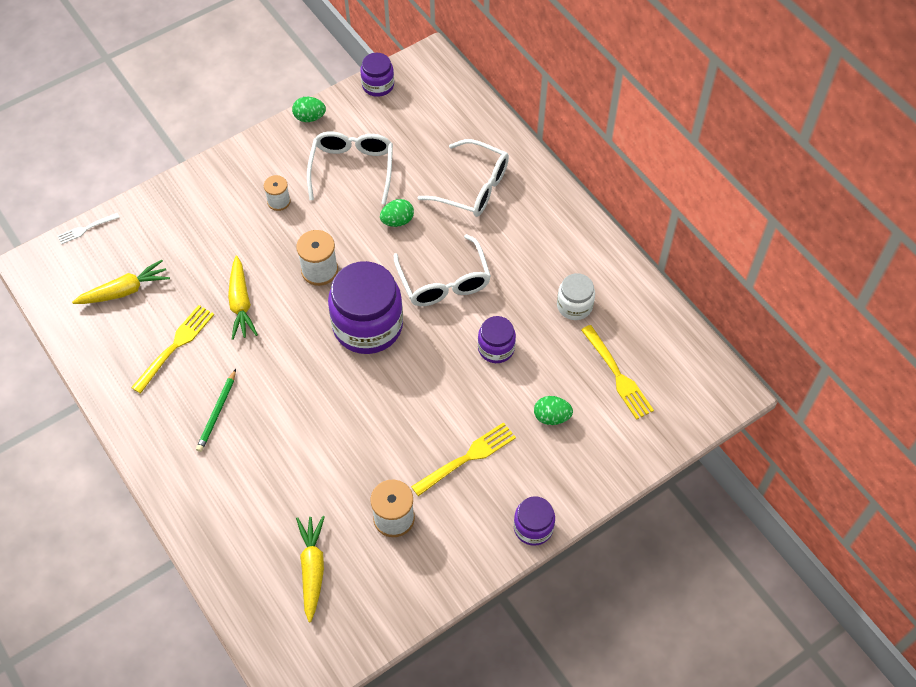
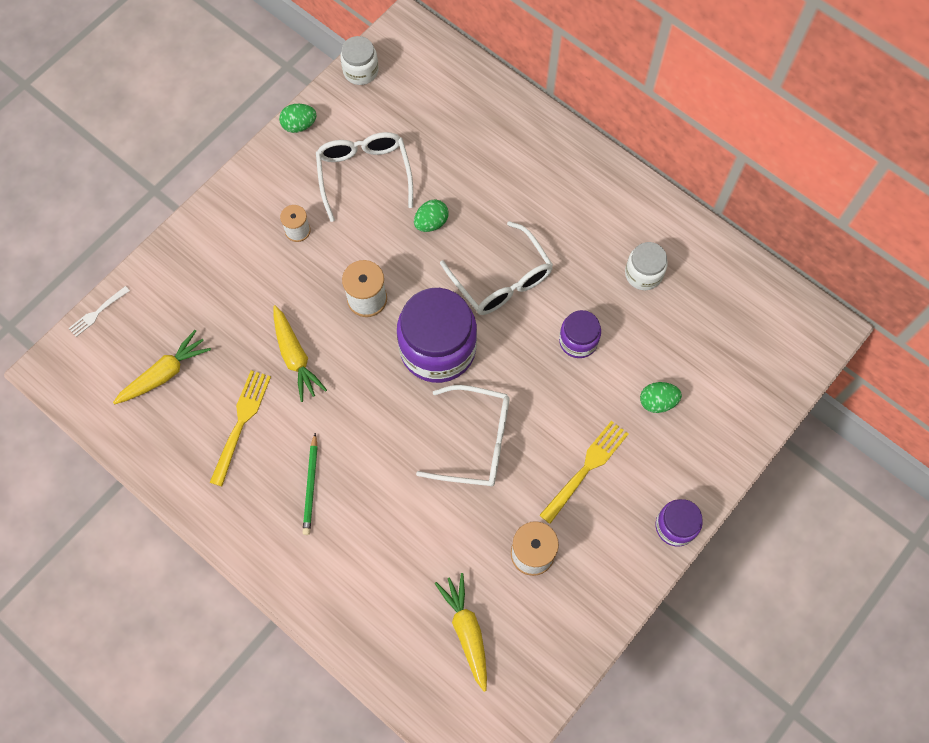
camera: 15 degrees left, 10 degrees up
purple jar [360,53,394,97] -> white jar [340,36,379,85]
white glasses [418,139,509,217] -> white glasses moved to [416,385,510,487]
yellow fork [581,325,654,420] -> none

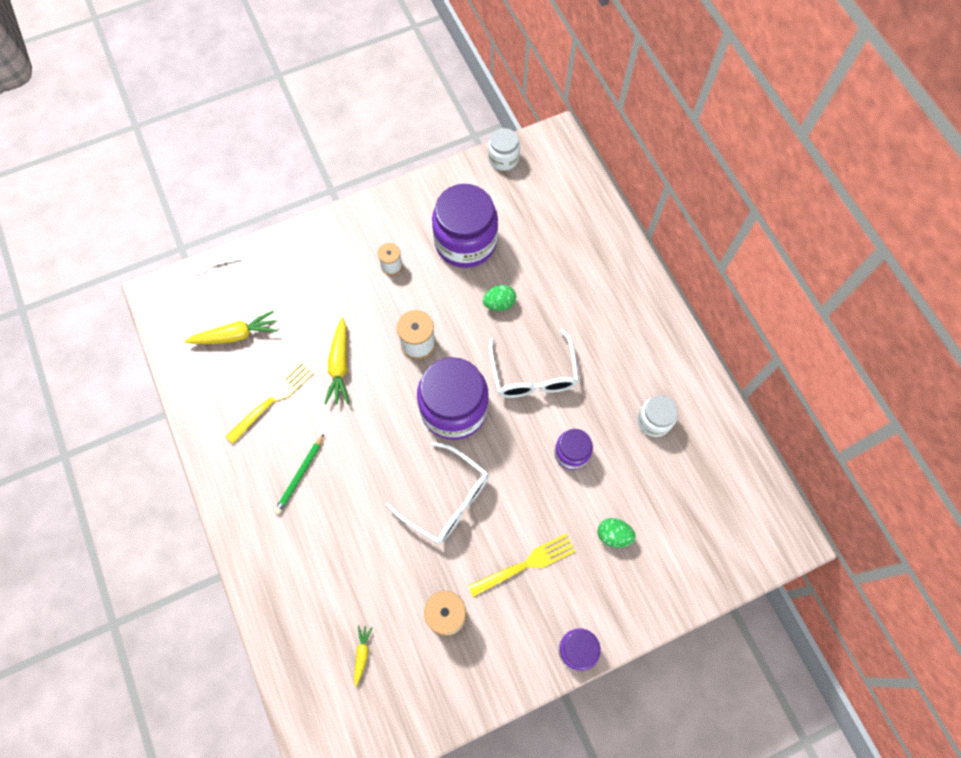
camera: 25 degrees right, 0 degrees up
green egg [279,104,316,133] -> none
white glasses [316,132,413,222] -> purple jar [432,184,498,268]
yellow carrot [434,573,487,692] -> yellow carrot [354,625,373,687], size x0.55

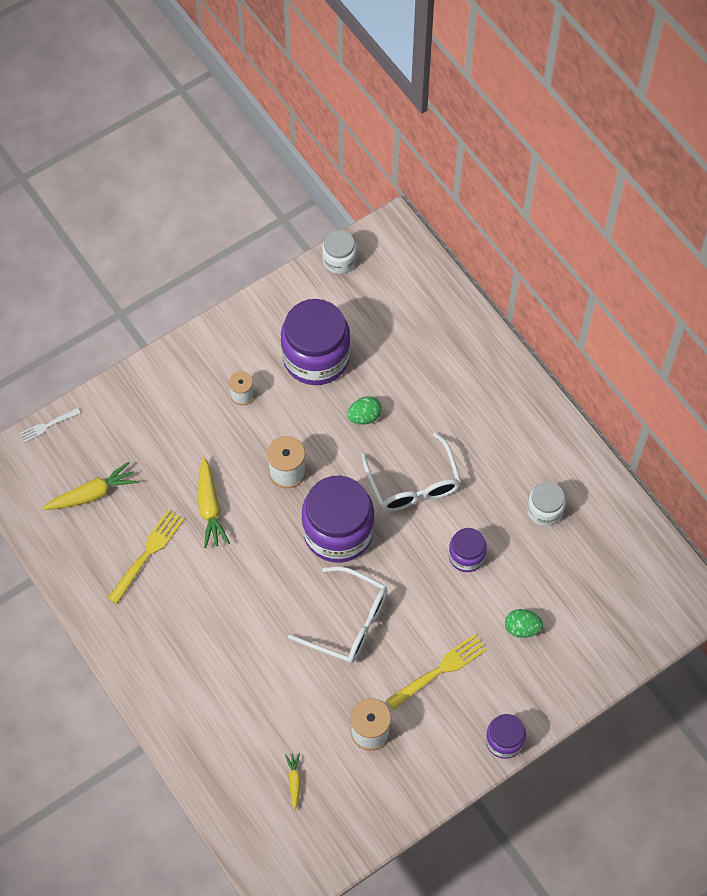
camera: 10 degrees left, 5 degrees down
green pencil [274,434,324,514] -> none

